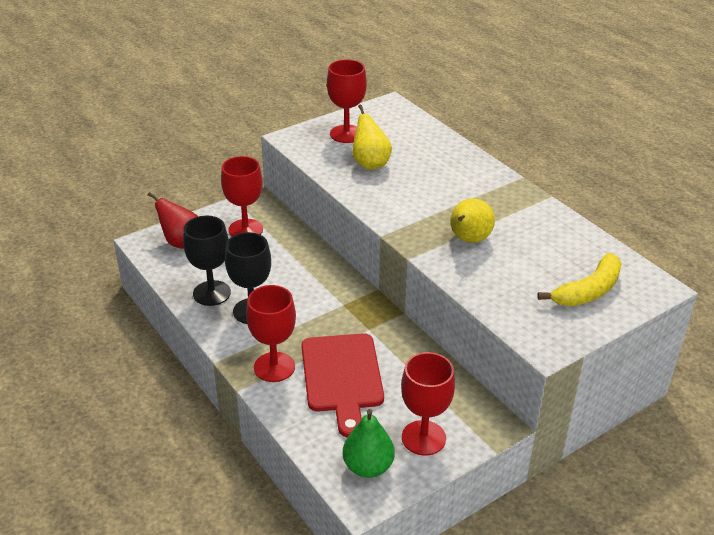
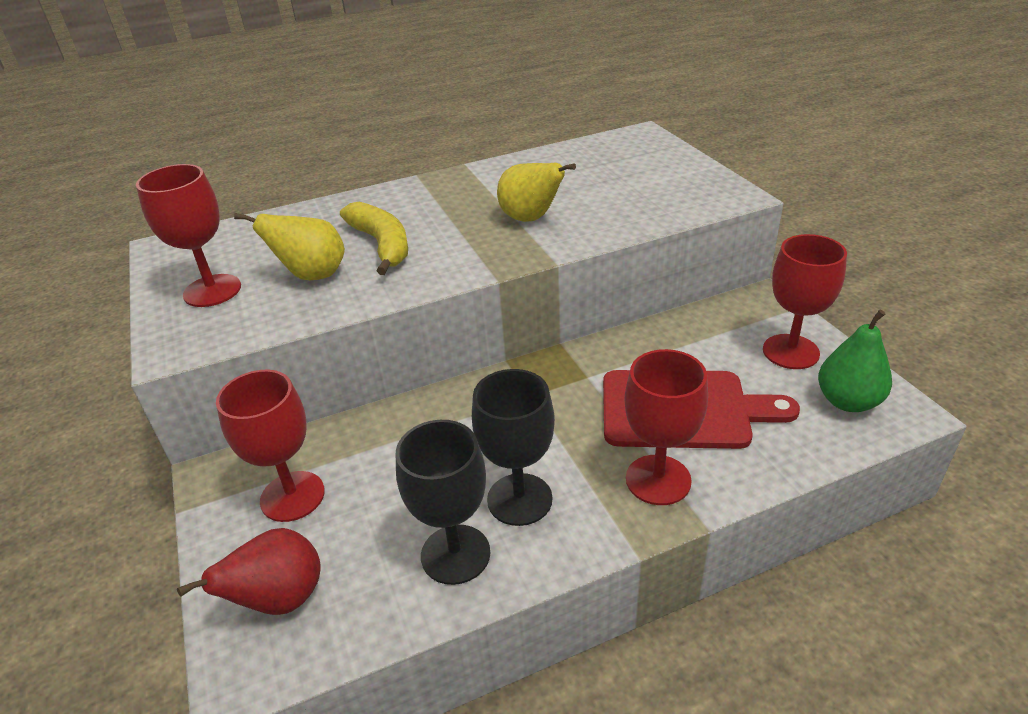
camera: 75 degrees left, 0 degrees up
yellow banana [537,253,622,306] -> yellow banana moved to [340,202,408,275]

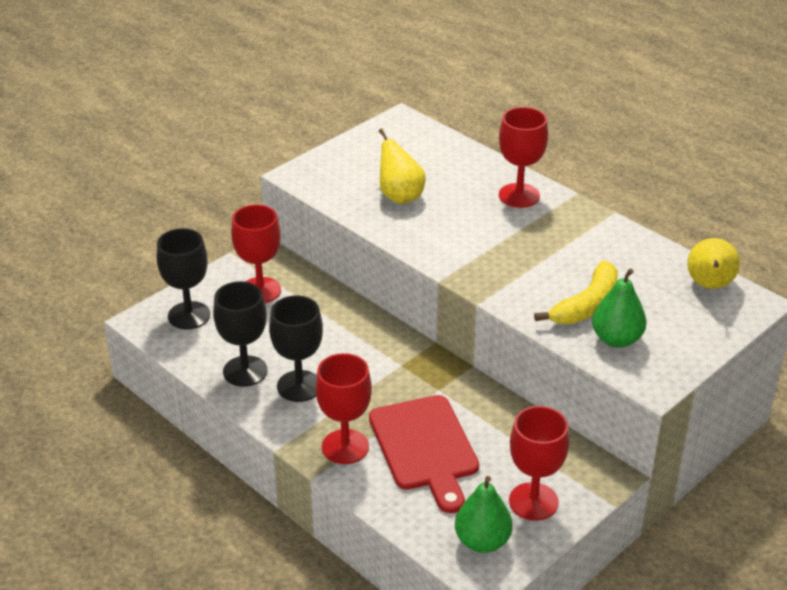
camera: 65 degrees right, 0 degrees up
red goblet [136,164,241,307] -> red goblet moved to [499,107,548,208]
red pear [177,528,321,615] -> black goblet [157,228,210,329]
yellow banana [340,202,408,275] -> yellow banana moved to [534,261,618,324]
yellow pear [497,163,576,222] -> yellow pear moved to [687,238,740,289]
none -> green pear [592,269,647,348]

